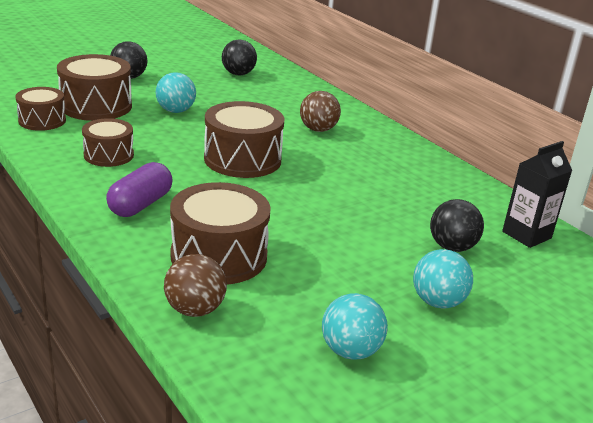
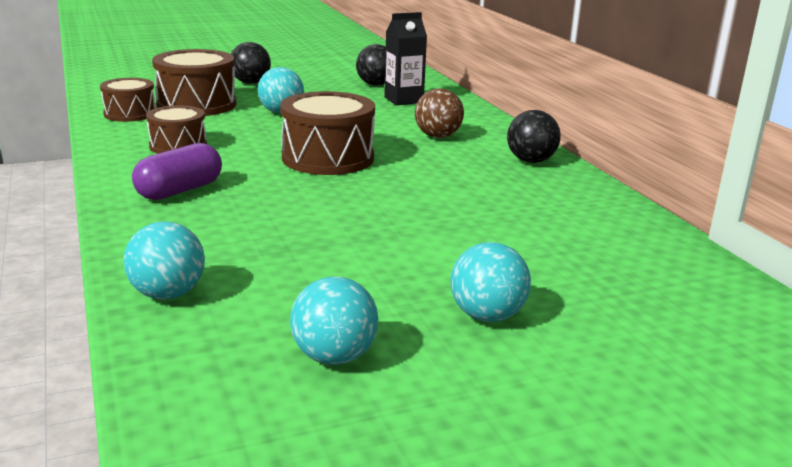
camera: 15 degrees right, 5 degrees down
brown ball [164,254,227,317] -> turquoise ball [123,221,205,300]
brown drum [170,182,271,285] -> none
black ball [430,199,484,252] -> black ball moved to [507,110,561,163]
black carton [502,141,572,248] -> black carton moved to [384,12,427,105]

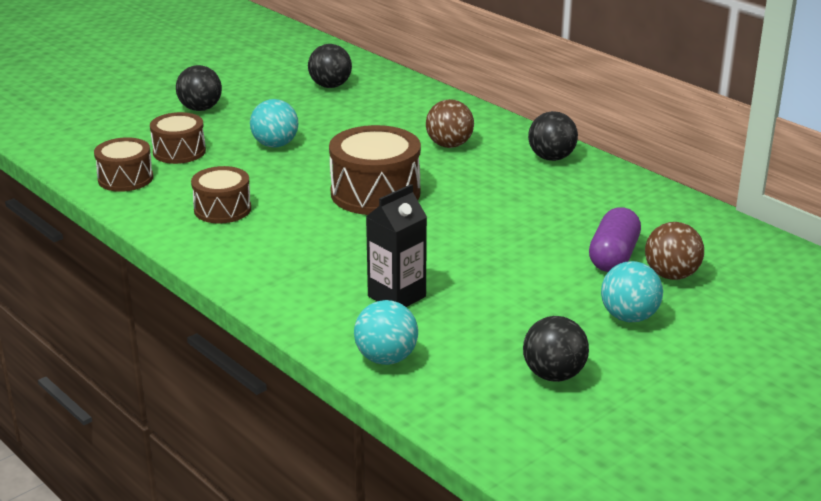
camera: 20 degrees left, 5 degrees up
purple capsule [132,143,222,200] -> purple capsule moved to [589,207,641,272]
brown drum [152,49,237,116] -> brown drum [150,112,206,164], size x0.62
turquoise ball [290,276,378,365] -> black ball [523,316,589,382]
black carton [384,12,427,105] -> black carton moved to [366,184,427,307]
none -> brown ball [645,222,704,280]

